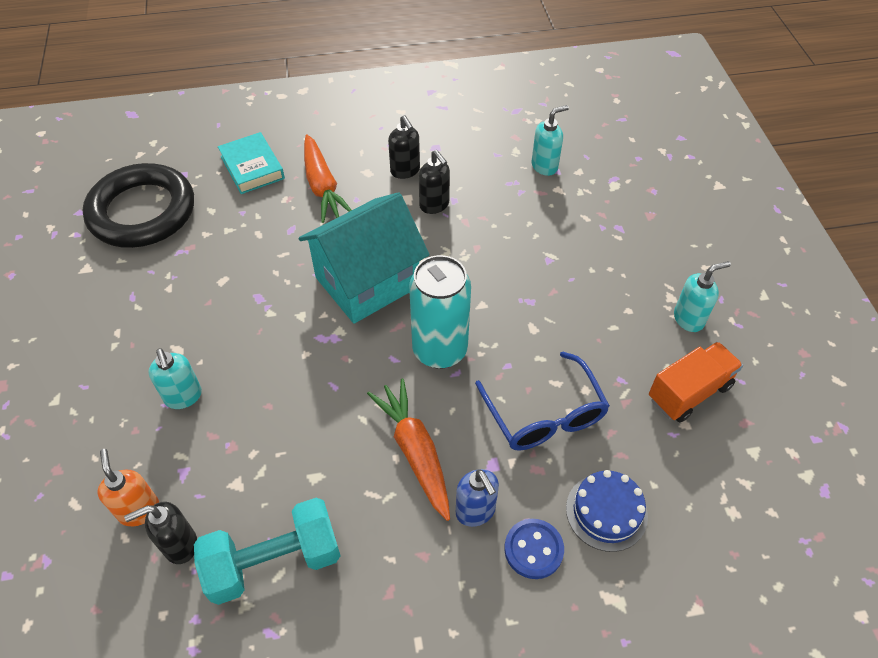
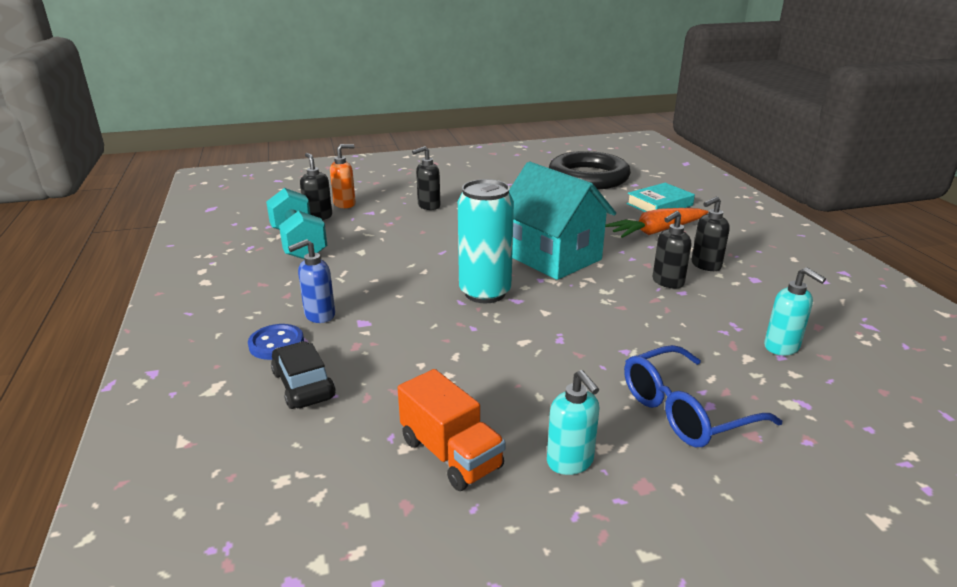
camera: 85 degrees right, 25 degrees down
turquoise soap dispenser [148,348,202,409] -> black soap dispenser [412,146,440,210]
orange carrot [367,379,450,521] -> none
blue glasses [475,352,610,451] -> blue glasses moved to [624,345,782,447]
blue cake [566,470,648,552] -> black car [271,342,336,409]

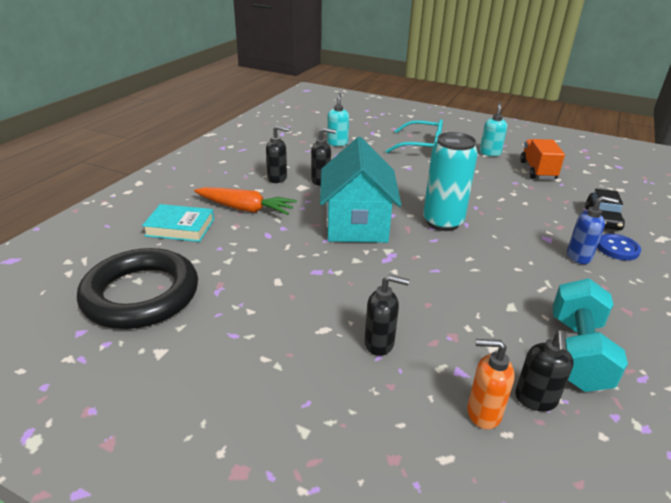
camera: 140 degrees left, 5 degrees up
blue glasses [624,345,782,447] -> turquoise glasses [386,119,443,153]

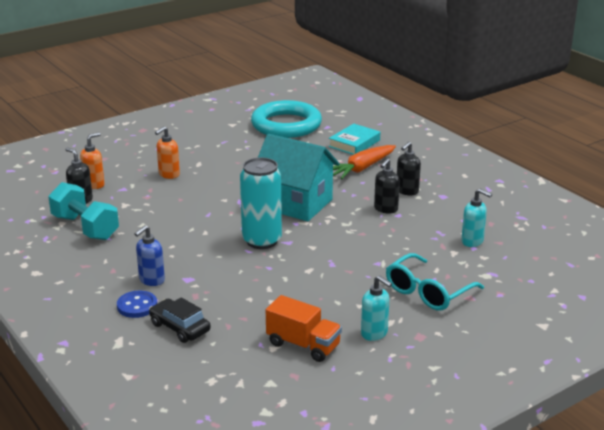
camera: 120 degrees right, 5 degrees down
black ring [77,248,198,329] -> turquoise ring [251,100,322,138]
black soap dispenser [364,275,409,356] -> orange soap dispenser [155,126,180,179]

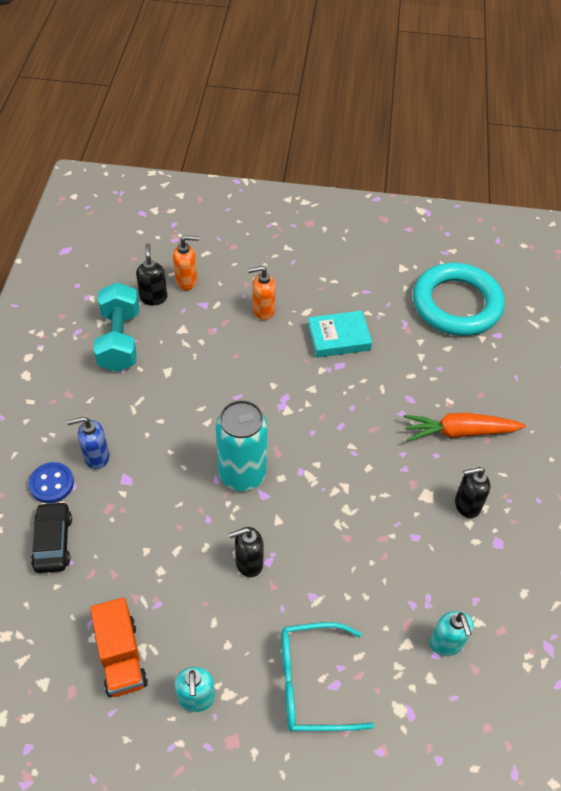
camera: 40 degrees right, 25 degrees up
turquoise house [258,134,340,221] -> none
turquoise book [329,124,380,155] -> turquoise book moved to [307,311,372,358]
black soap dispenser [374,158,400,214] -> black soap dispenser moved to [229,527,264,577]

